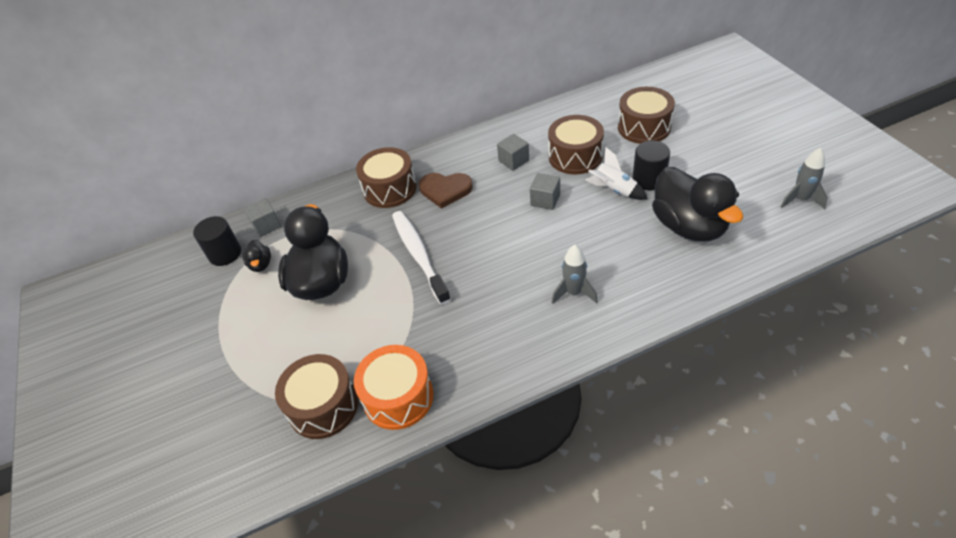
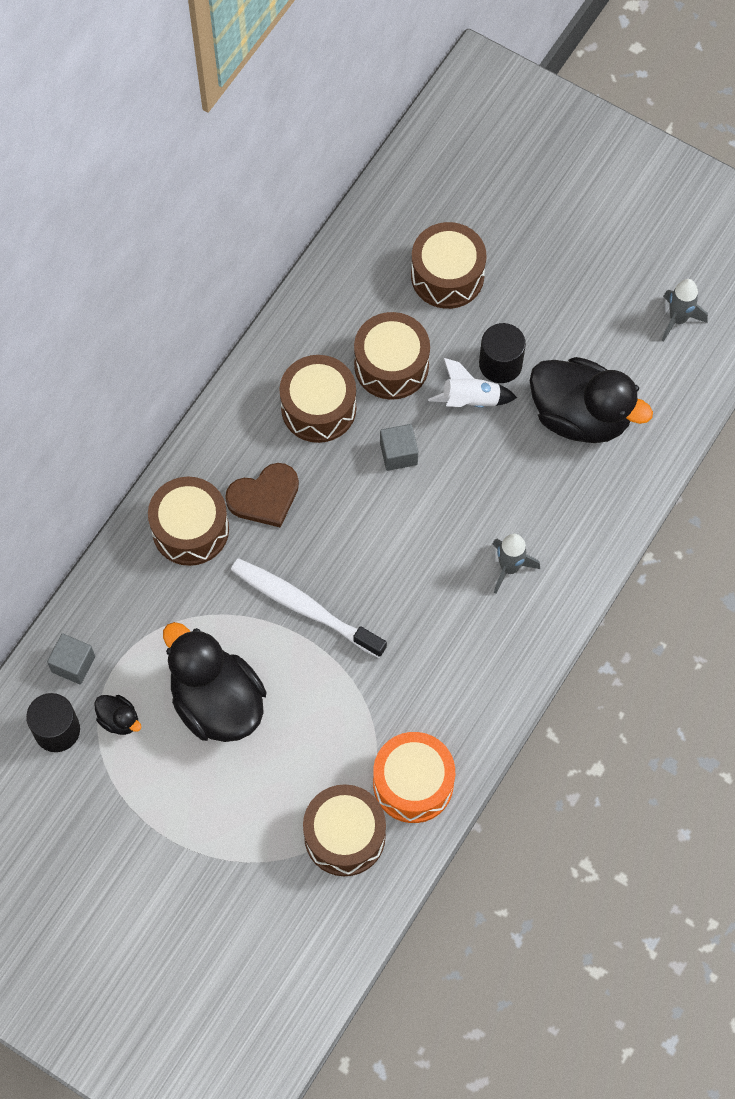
camera: 40 degrees left, 20 degrees up
grey cube [497,134,529,171] -> brown drum [279,355,356,443]

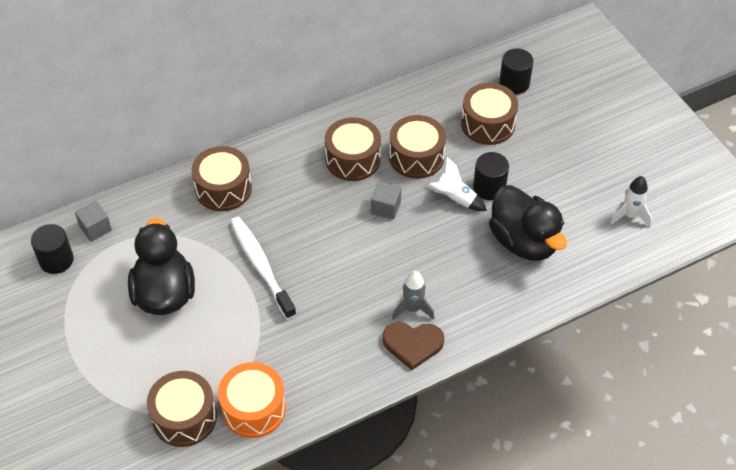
camera: 30 degrees right, 15 degrees down
black duck [94,695,141,735] -> none
brown heart [225,463,299,528] -> brown heart moved to [383,322,445,370]
grey rocket [662,279,708,342] -> white rocket [611,176,652,227]
none -> black cylinder [499,48,534,94]

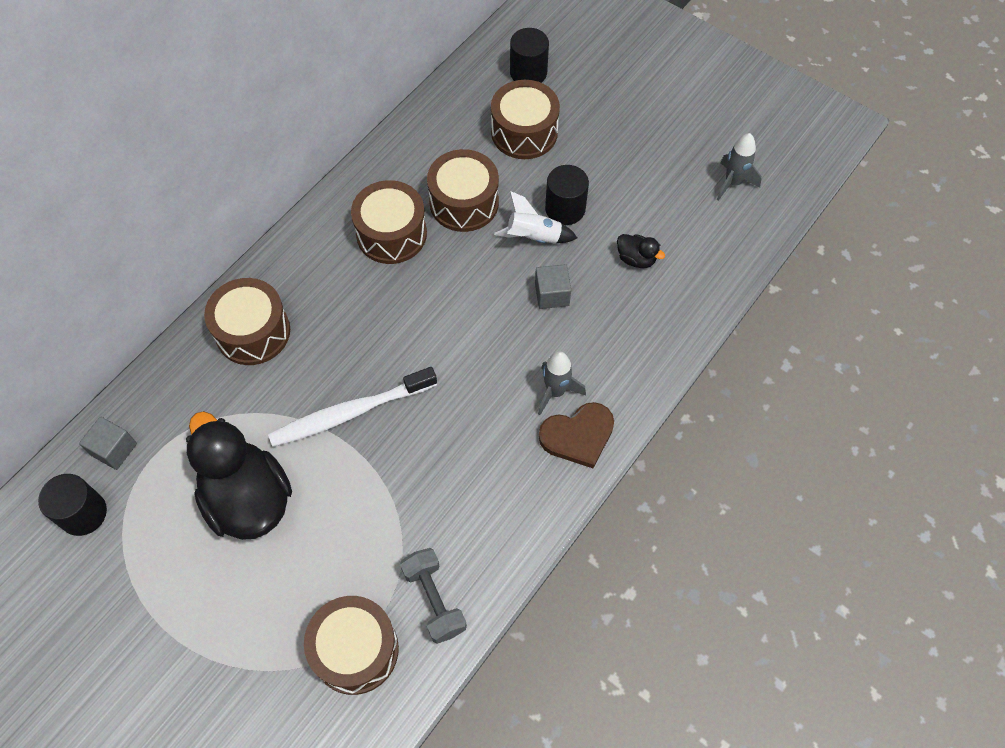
camera: 25 degrees left, 10 degrees up
orange drum [218,362,286,438] -> grey dumbbell [400,548,467,644]
white toothbrush [230,217,296,320] -> white toothbrush turned 60 degrees counterclockwise [268,367,437,447]
grey cube [371,182,401,219] -> grey cube moved to [535,264,571,309]
black duck [489,185,567,261] -> black duck [617,234,665,268], size x0.42
white rocket [611,176,652,227] -> grey rocket [717,133,762,201]

